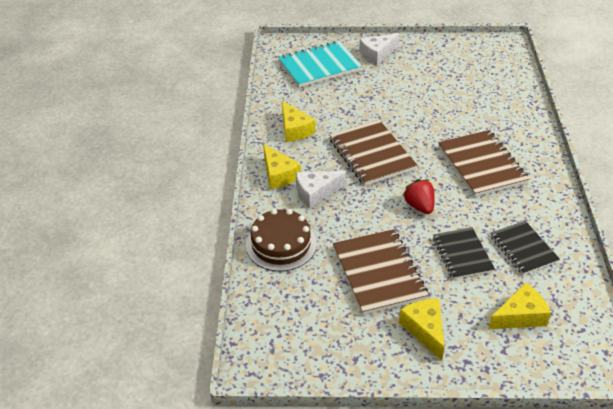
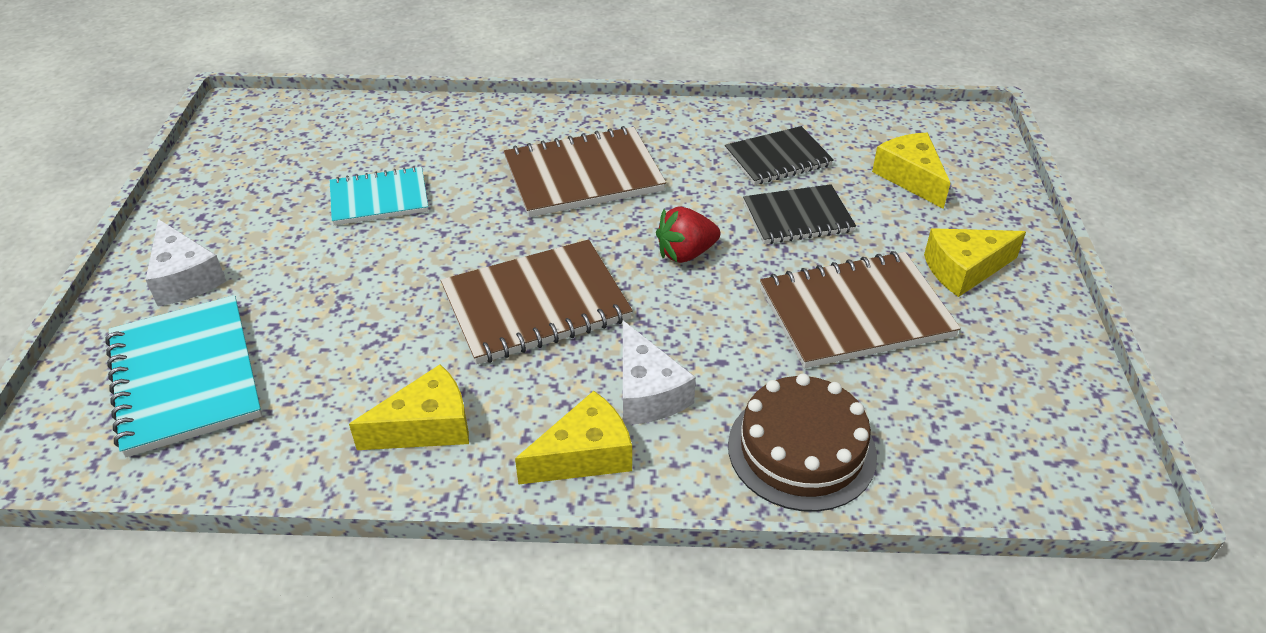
camera: 90 degrees left, 0 degrees up
none -> turquoise notebook [330,166,428,225]

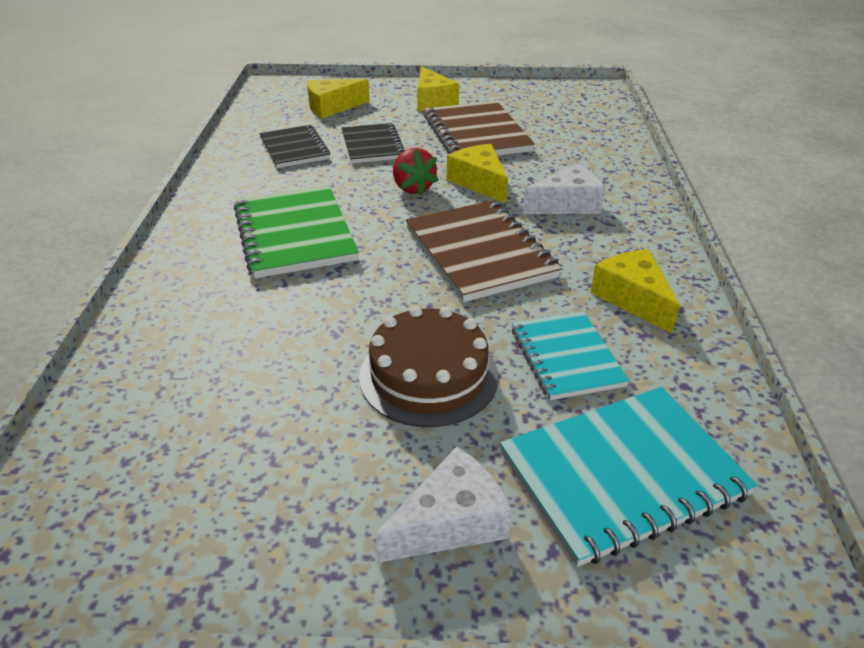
camera: 90 degrees left, 5 degrees down
turquoise notebook [330,166,428,225] -> turquoise notebook moved to [512,311,629,400]
brown notebook [503,126,666,217] -> green notebook [234,185,359,278]
yellow cheese [515,391,632,485] -> yellow cheese moved to [447,144,508,203]
brown cake [728,374,877,512] -> brown cake moved to [359,306,499,427]

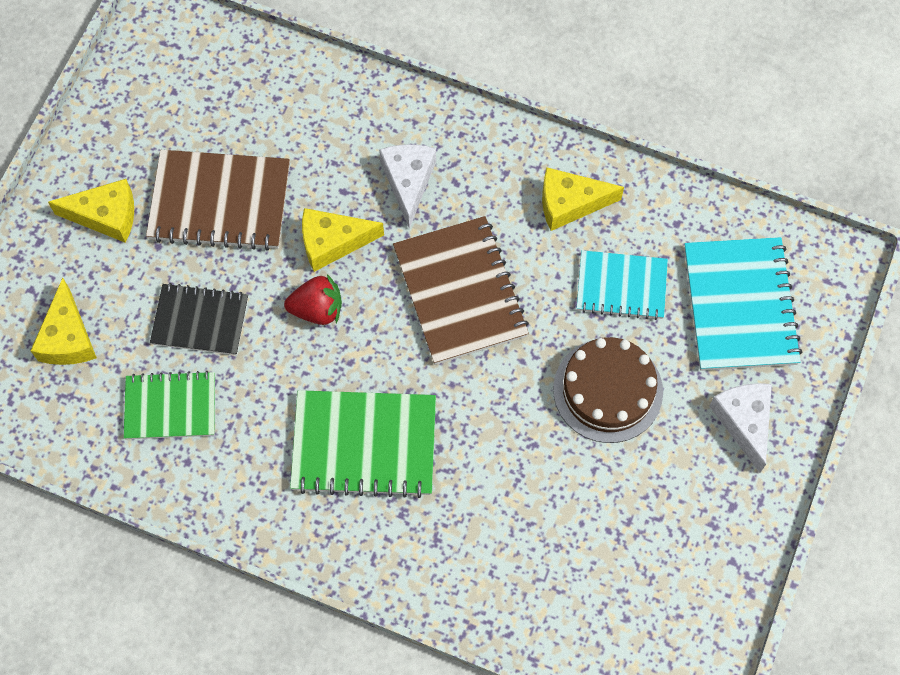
camera: 70 degrees left, 30 degrees up
black notebook [260,125,330,168] -> green notebook [124,371,215,439]
brown notebook [406,200,562,302] -> brown notebook turned 75 degrees clockwise [393,216,529,365]

